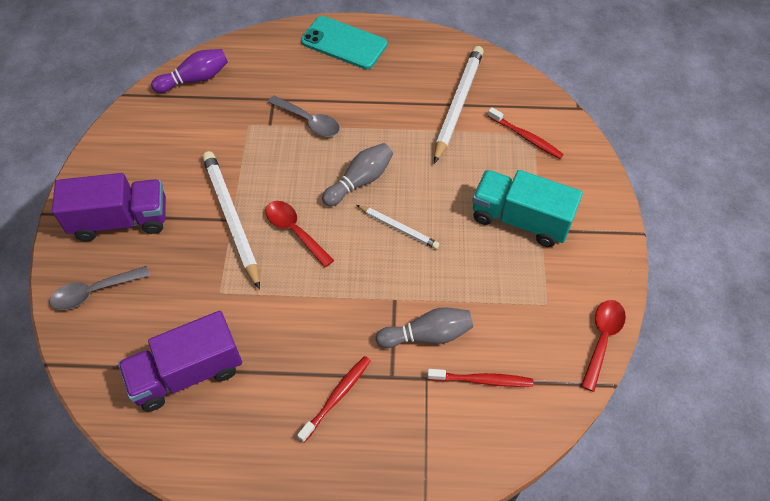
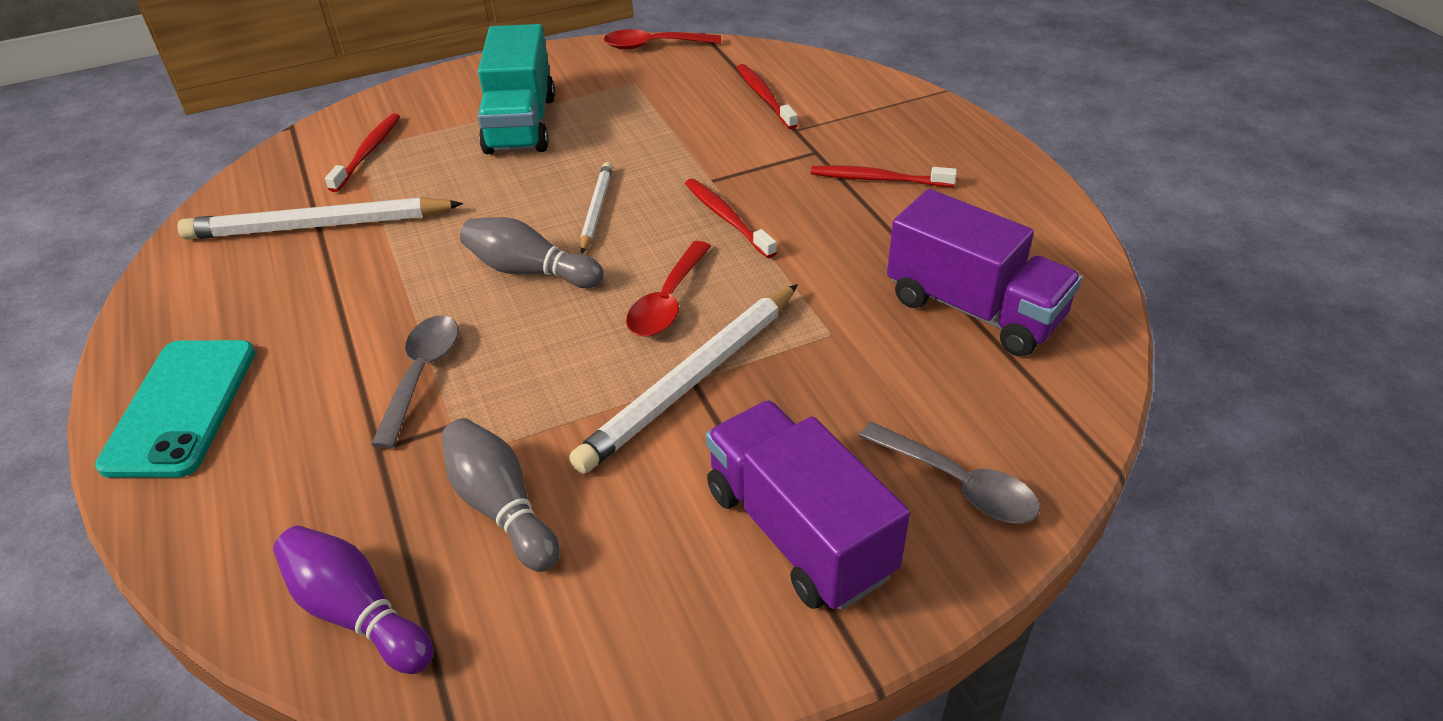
camera: 115 degrees left, 15 degrees down
grey bowling pin [376,307,473,348] -> grey bowling pin moved to [441,418,560,572]
none -> red toothbrush [685,178,777,258]

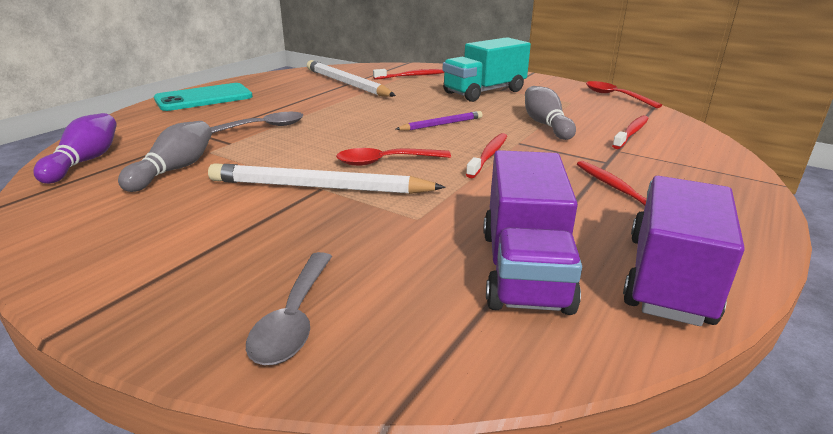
camera: 55 degrees right, 15 degrees down
grey bowling pin [460,217,604,288] -> grey bowling pin moved to [525,86,576,140]
white pencil [580,162,613,254] -> purple pencil [396,111,483,131]
purple truck [706,400,910,610] -> purple truck moved to [623,176,745,326]

